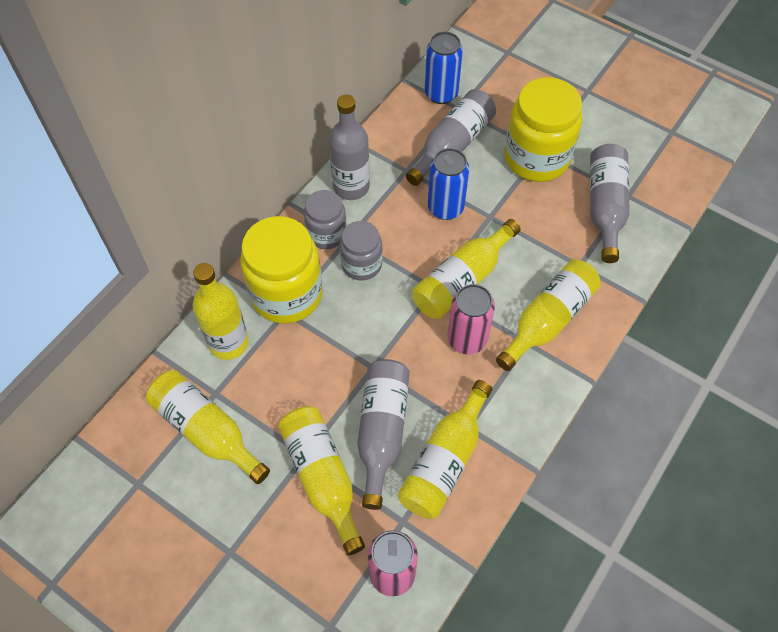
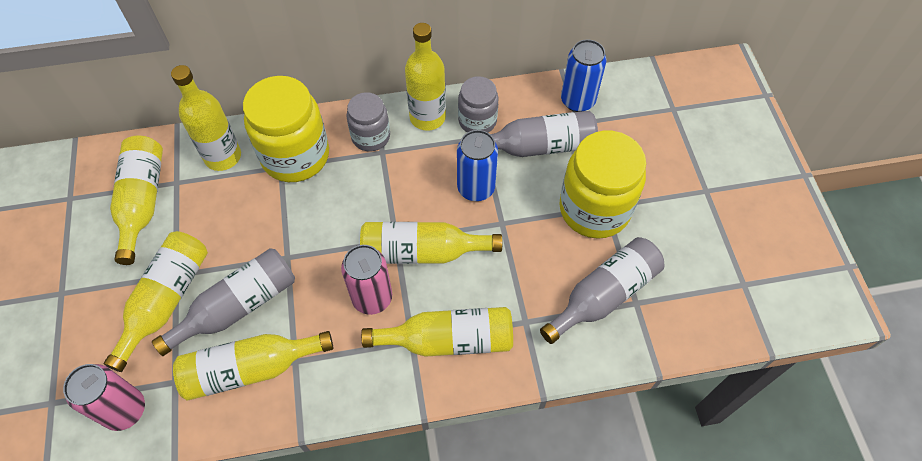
camera: 45 degrees right, 0 degrees up
grey bottle [329,94,370,200] -> yellow bottle [405,23,446,131]
grey jar [340,221,383,280] -> grey jar moved to [458,76,499,132]

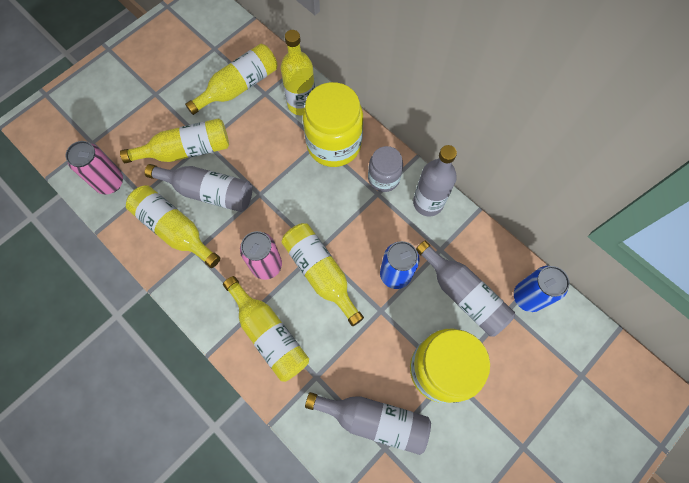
camera: 55 degrees right, 10 degrees up
yellow bottle [405,23,446,131] -> grey bottle [413,145,457,216]
grey jar [458,76,499,132] -> none

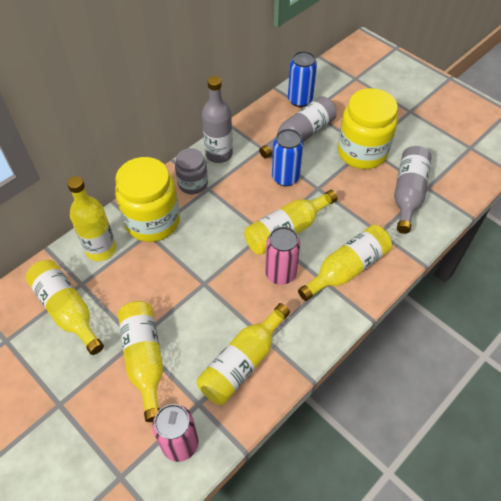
camera: 90 degrees left, 15 degrees down
grey bottle [145,164,252,212] -> none

